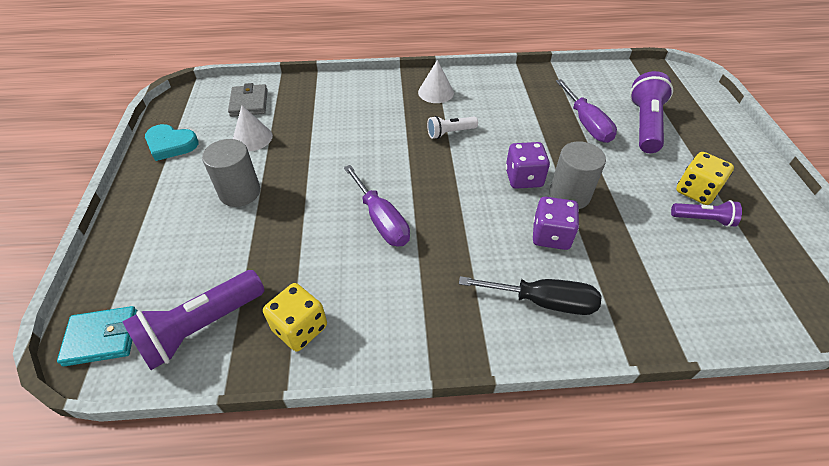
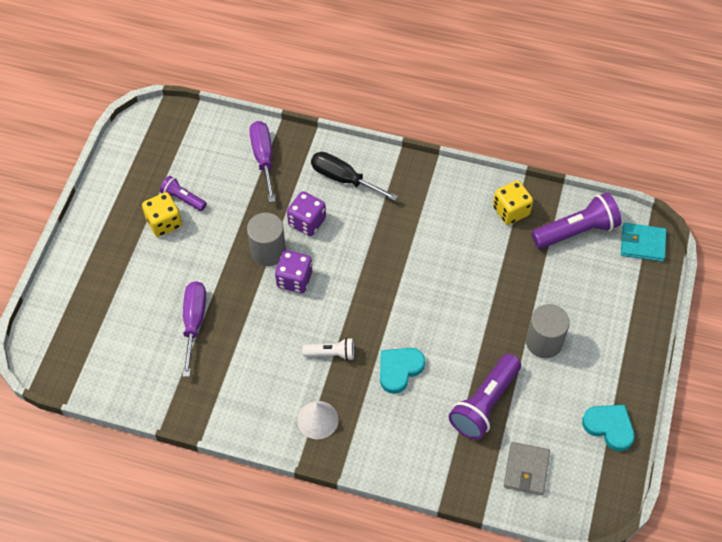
camera: 160 degrees left, 10 degrees up
white cone [233,105,273,151] -> none
purple screwdriver [344,165,410,247] -> purple screwdriver moved to [249,121,276,202]
purple flashlight [630,71,673,153] -> purple flashlight moved to [449,354,521,440]
none -> turquoise heart [380,348,425,394]

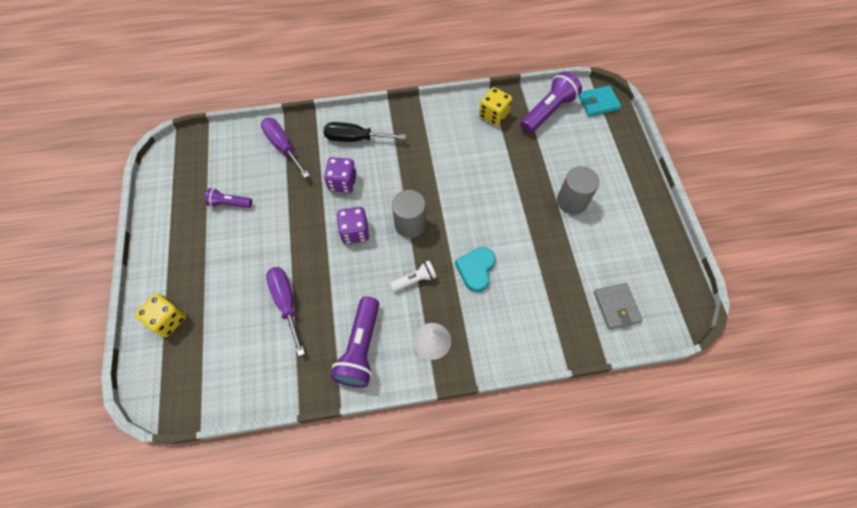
camera: 25 degrees left, 5 degrees up
yellow dice [142,192,182,237] -> yellow dice moved to [135,293,186,337]
grey cylinder [247,213,286,266] -> grey cylinder moved to [392,190,426,238]
purple flashlight [449,354,521,440] -> purple flashlight moved to [331,296,379,387]
turquoise heart [582,405,635,451] -> none

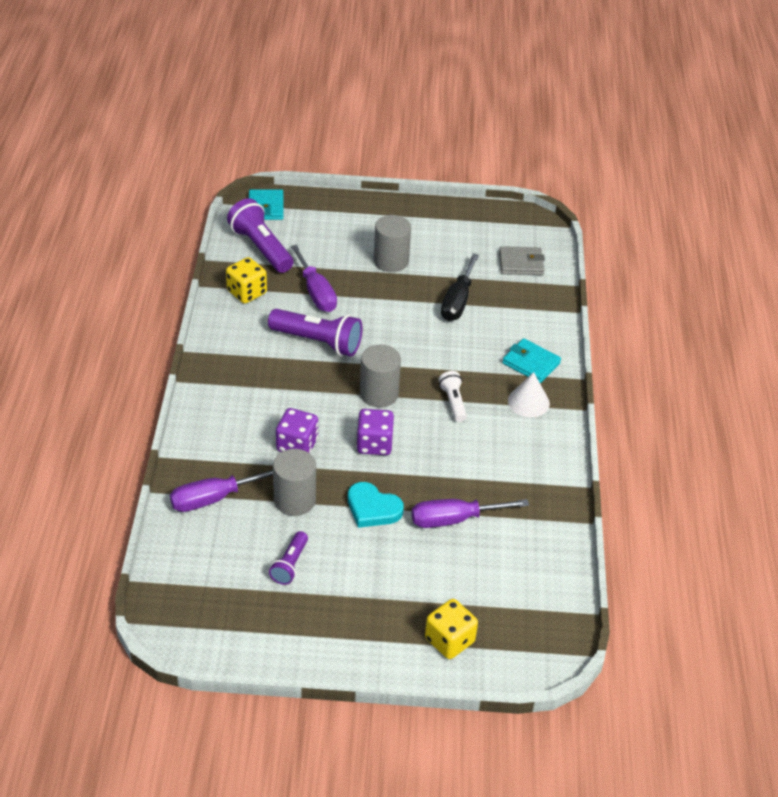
camera: 80 degrees left, 20 degrees down
black screwdriver [323,122,406,142] -> black screwdriver moved to [441,253,479,321]
purple flashlight [331,296,379,387] -> purple flashlight moved to [268,309,363,356]
turquoise heart [455,247,495,292] -> turquoise heart moved to [348,482,404,528]
none -> grey cylinder [273,449,316,516]
none -> purple screwdriver [290,245,337,312]
none -> turquoise wallet [502,338,561,383]

